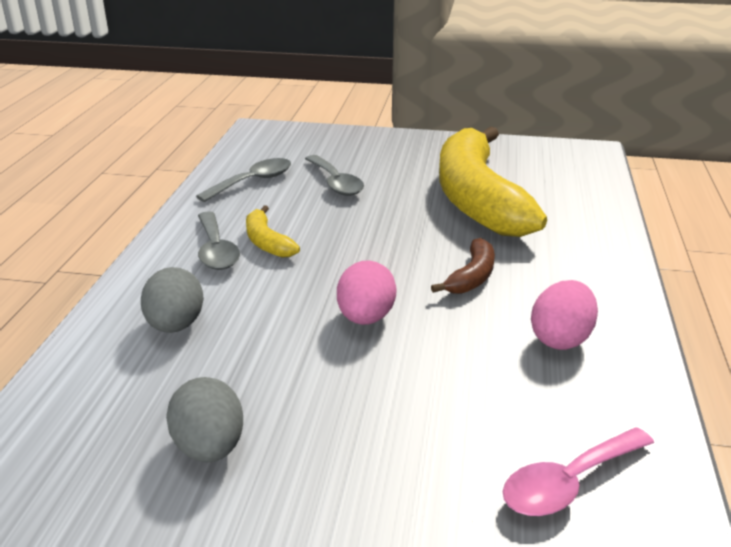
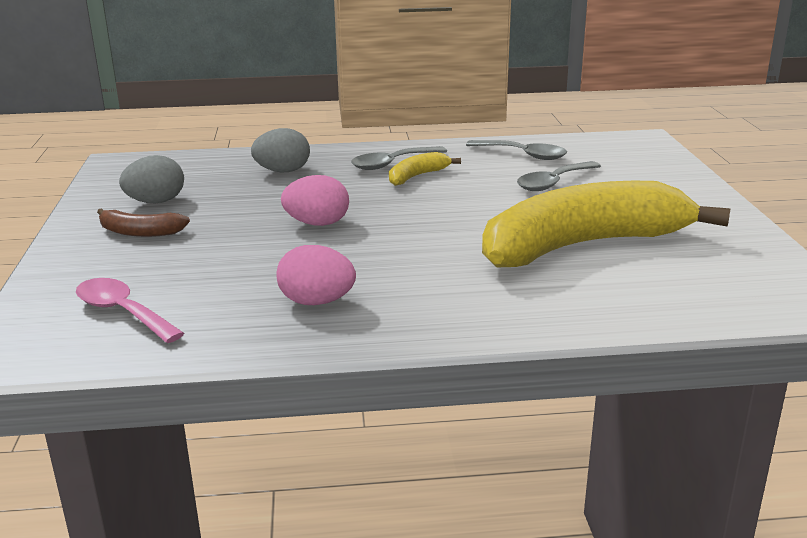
camera: 75 degrees right, 5 degrees down
brown banana [431,238,495,294] -> brown banana moved to [97,208,190,237]

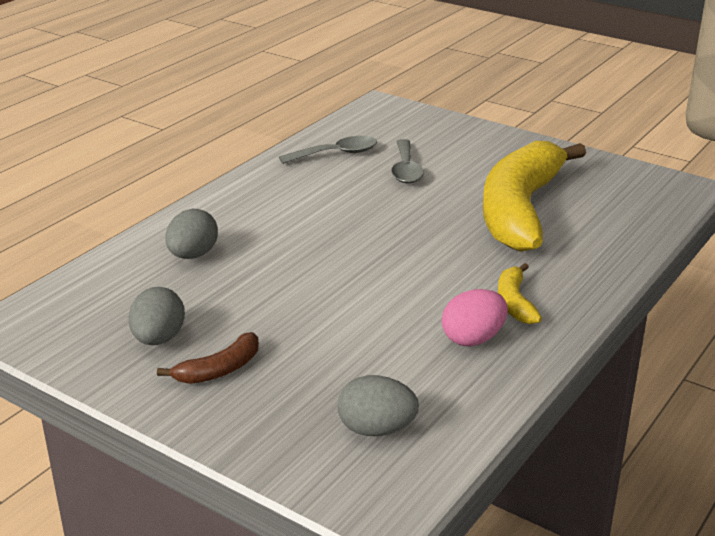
camera: 50 degrees left, 5 degrees up
pink spoon [76,278,184,343] -> grey egg [338,375,419,436]
pink egg [281,175,349,226] -> none
grey spoon [351,146,447,170] -> none
yellow banana [389,152,461,186] -> yellow banana moved to [498,263,542,324]

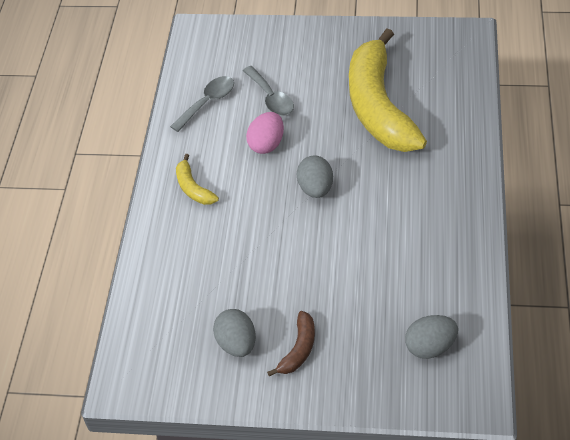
camera: 25 degrees left, 20 degrees up
grey egg [165,209,218,259] -> grey egg moved to [297,156,333,198]
pink egg [442,289,508,347] -> pink egg moved to [246,112,284,154]
yellow banana [498,263,542,324] -> yellow banana moved to [176,154,219,205]

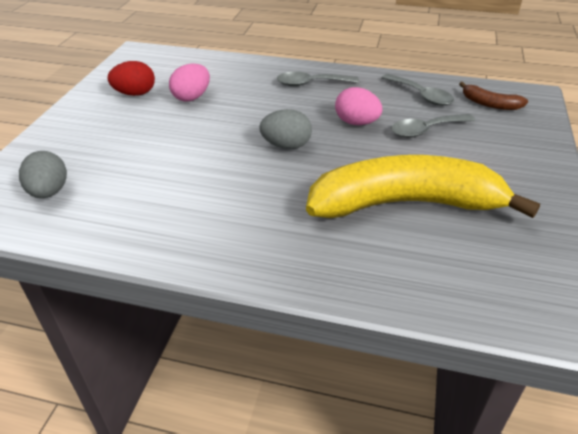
camera: 95 degrees right, 10 degrees down
yellow banana [176,154,219,205] -> grey spoon [277,72,359,86]
grey egg [213,309,256,357] -> red egg [107,61,155,96]
brown banana [267,311,315,376] -> brown banana moved to [459,82,528,110]
none -> pink egg [169,63,210,101]

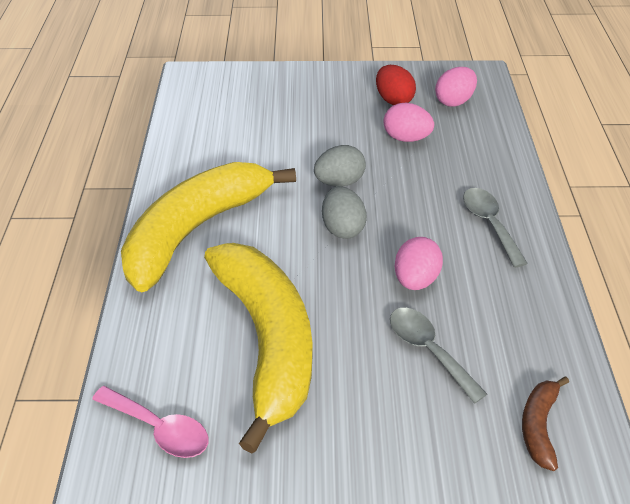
camera: 75 degrees right, 5 degrees up
grey egg [19,151,67,198] -> grey egg moved to [314,145,366,187]
grey spoon [381,74,454,106] -> none
none -> pink spoon [92,386,208,458]
none -> yellow banana [121,162,296,292]
none -> pink egg [435,67,477,107]

